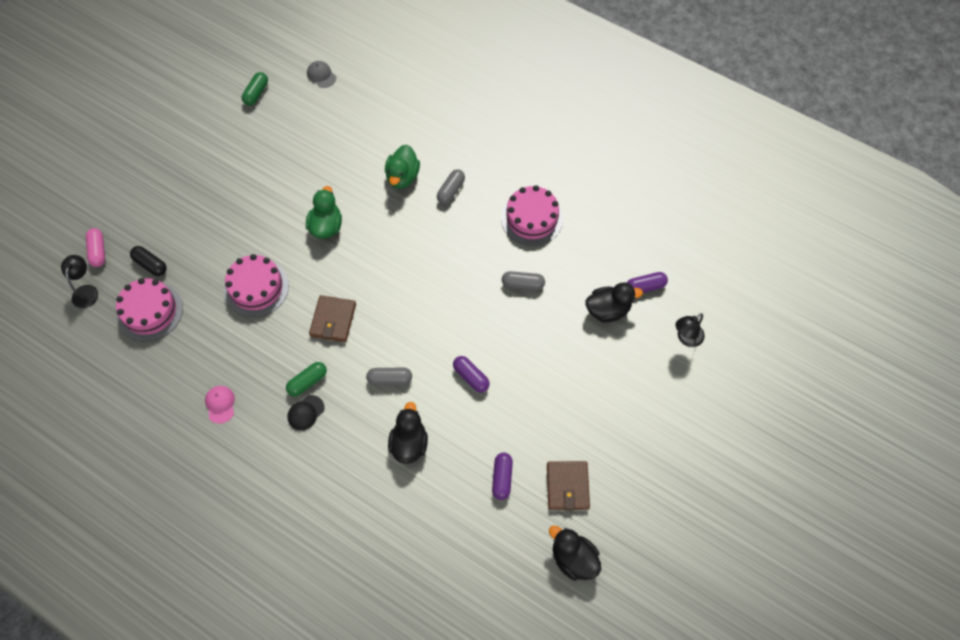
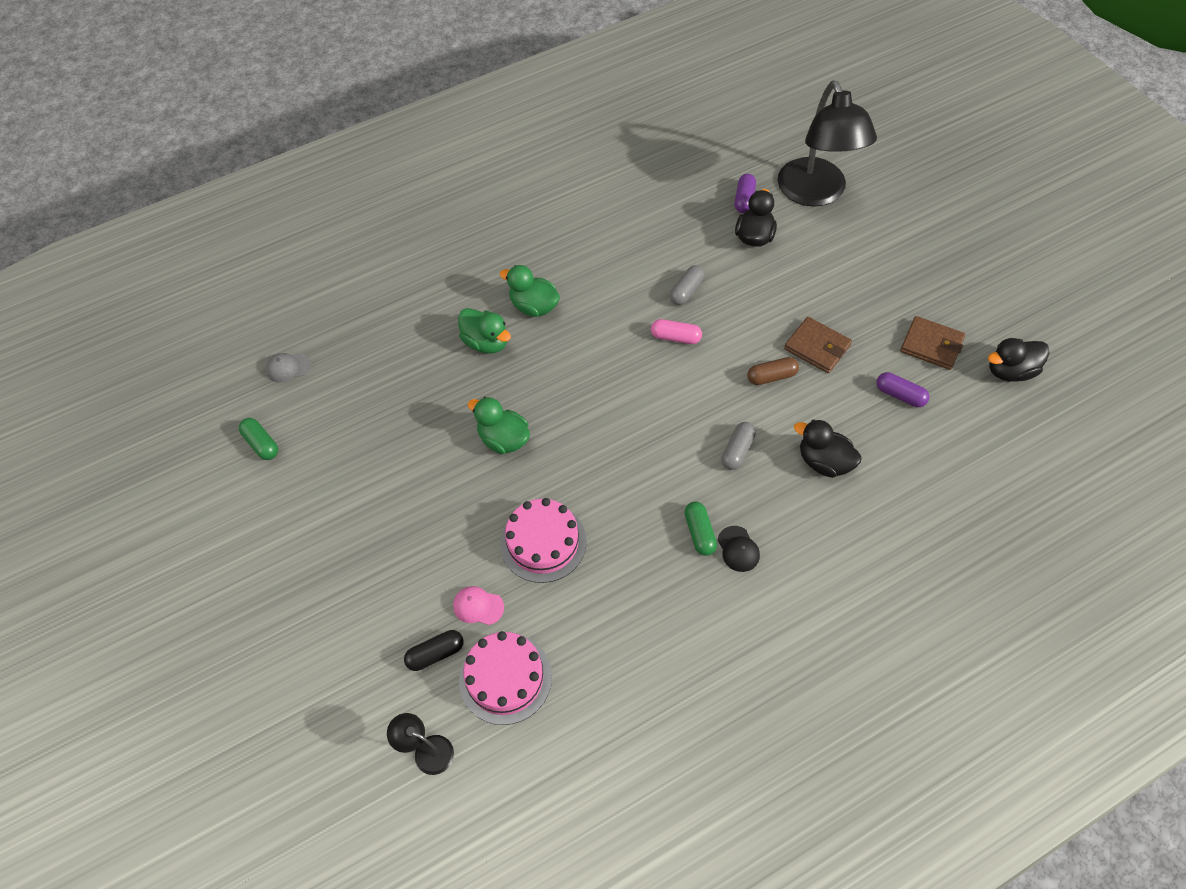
camera: 60 degrees left, 5 degrees down
pink capsule [86,228,105,267] -> pink capsule moved to [651,319,702,344]
pink cap [205,386,235,424] -> pink cap moved to [453,586,504,625]
brown wallet [309,295,356,342] -> brown wallet moved to [784,317,852,373]
grey capsule [437,169,465,204] -> green duck [500,265,560,317]
purple capsule [453,356,490,392] -> brown capsule [747,357,799,385]
pink cake [501,185,563,246] -> none
black lamp [675,313,705,347] -> black lamp [778,80,877,207], size x2.40

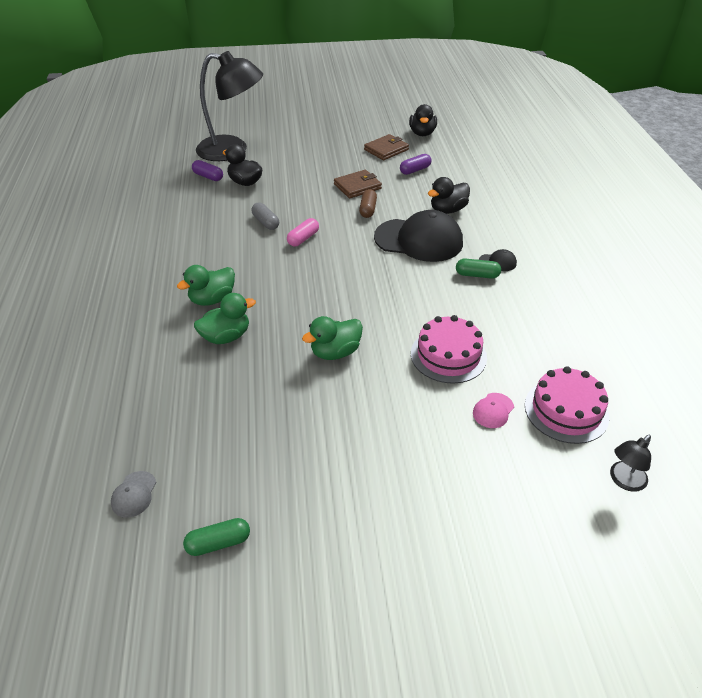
camera: 70 degrees left, 15 degrees down
black capsule [404,630,464,671] -> none
grey capsule [721,422,756,470] -> black cap [374,210,463,262]

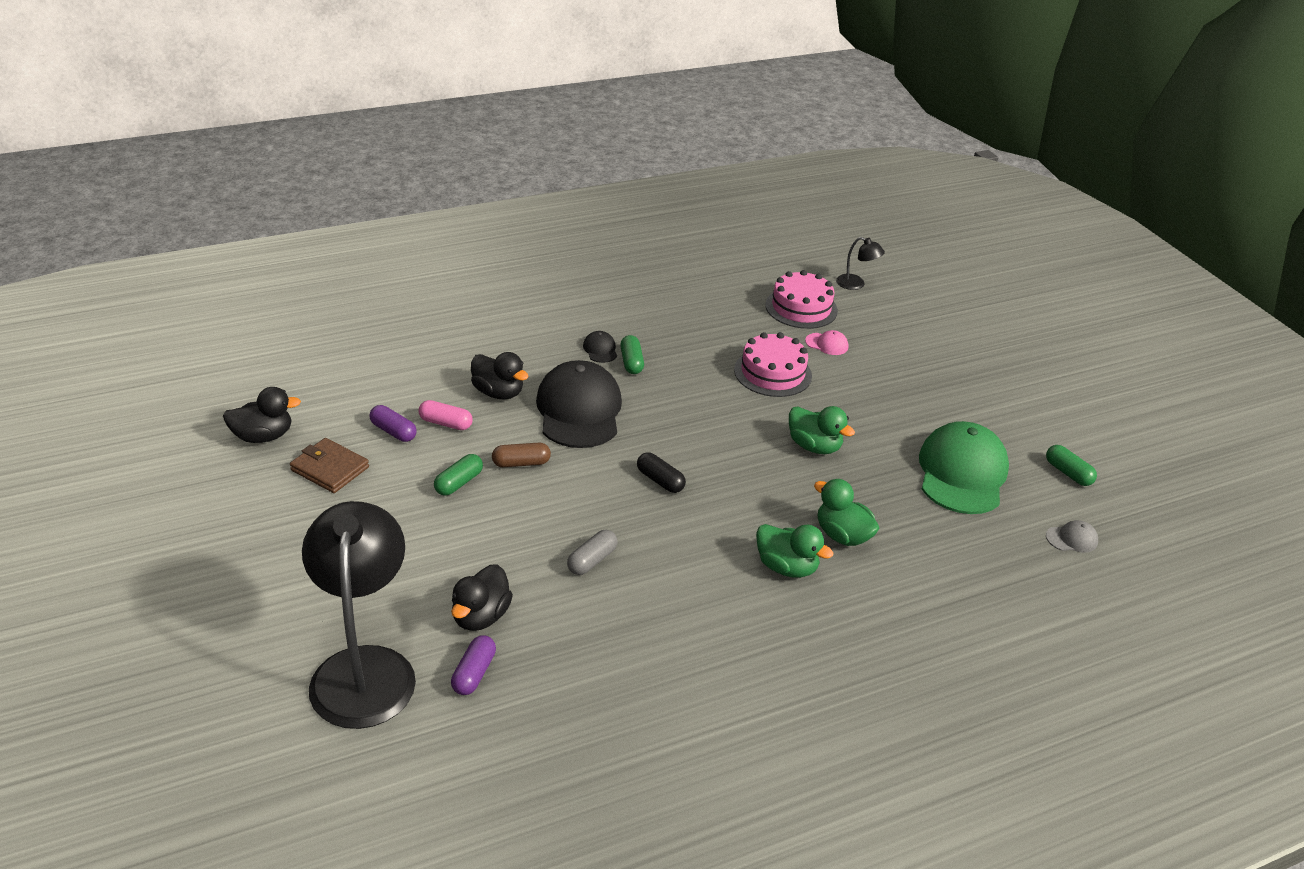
camera: 110 degrees left, 5 degrees down
pink capsule [287,218,319,246] -> pink capsule moved to [419,400,473,430]
brown wallet [334,170,382,198] -> green capsule [434,454,483,496]
none -> black capsule [637,452,686,493]
none -> green cap [919,421,1009,514]

